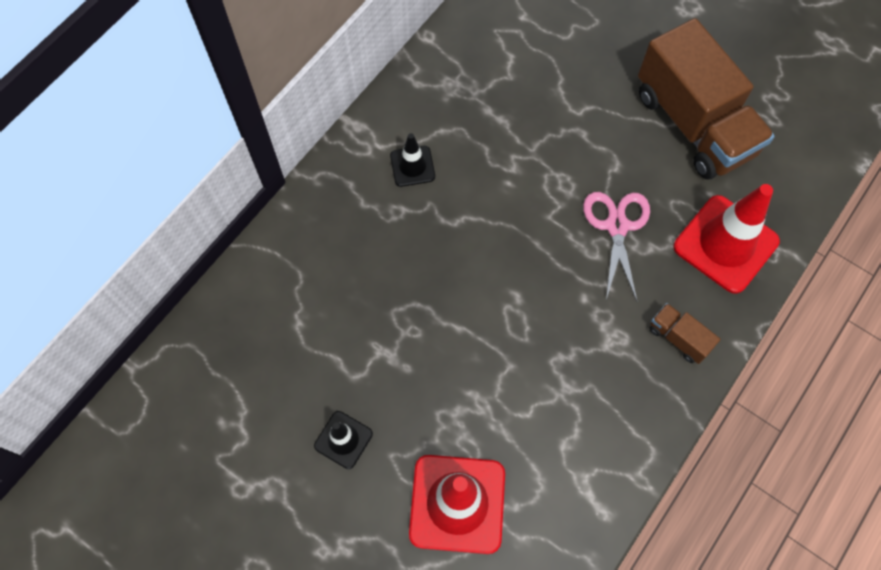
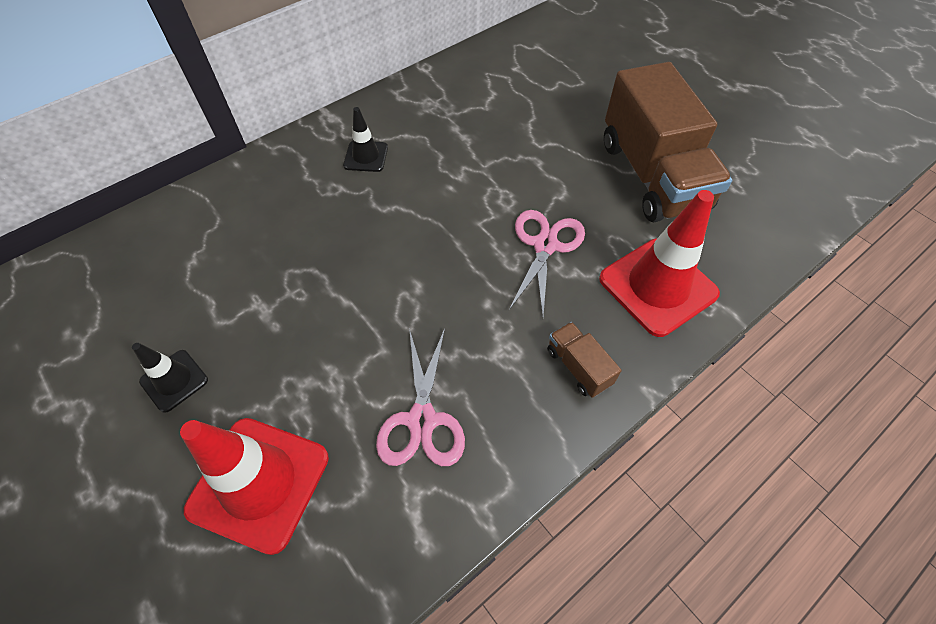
camera: 15 degrees right, 10 degrees down
none -> pink scissors [376,328,465,466]

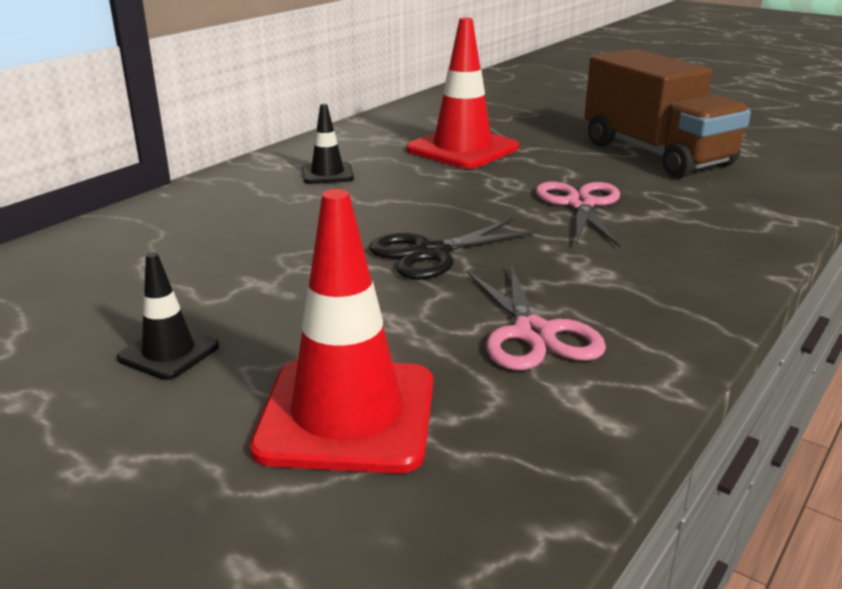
camera: 15 degrees left, 30 degrees down
brown truck [547,322,622,398] -> none
red traffic cone [599,190,720,337] -> red traffic cone moved to [406,18,519,169]
none -> black scissors [370,218,539,280]

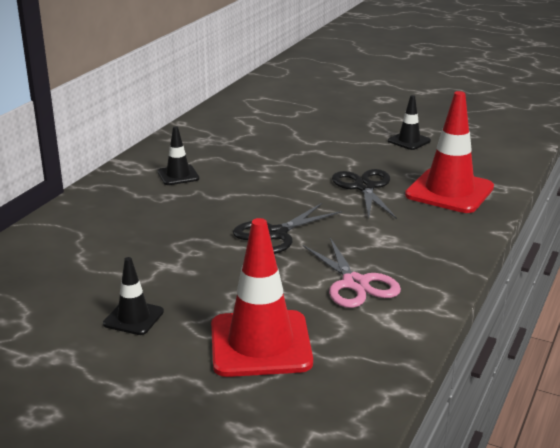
camera: 10 degrees left, 0 degrees up
red traffic cone [406,18,519,169] -> red traffic cone moved to [405,91,494,213]
pink scissors [535,182,620,247] -> black scissors [332,169,397,219]
brown truck [584,49,751,178] -> black traffic cone [388,95,431,150]

